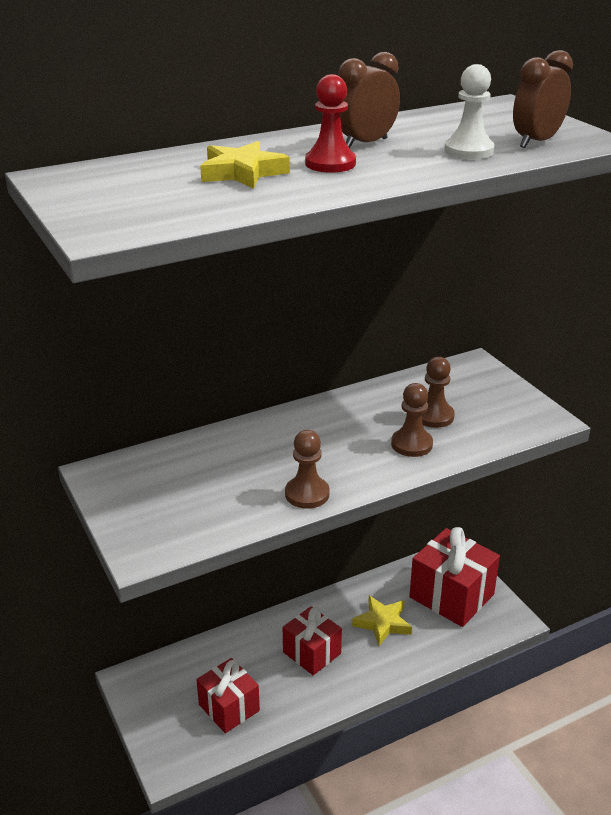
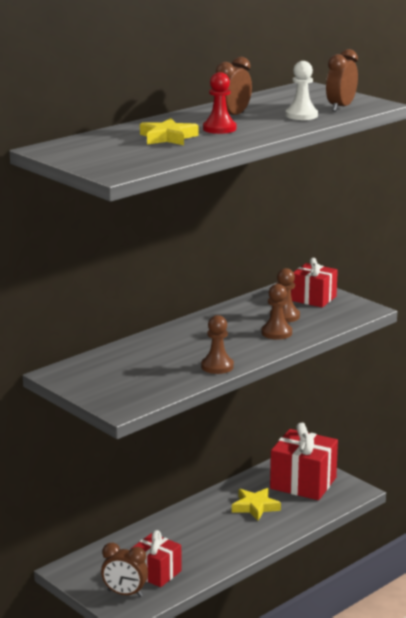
camera: 15 degrees left, 10 degrees down
red gift [283,606,342,675] -> red gift moved to [291,258,338,308]
none -> brown clock [101,543,148,597]

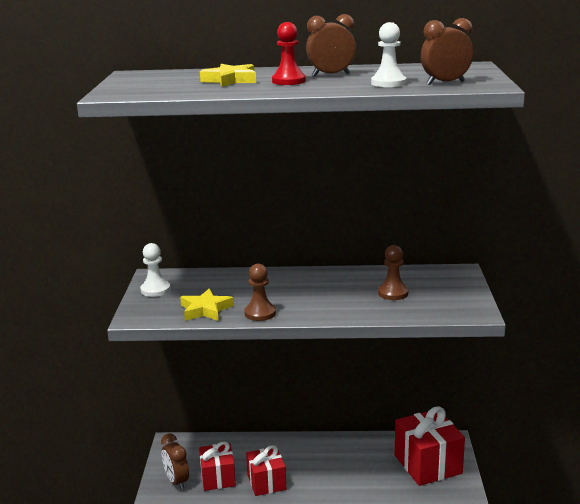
camera: 45 degrees right, 0 degrees up
yellow star [232,488,281,521] -> yellow star moved to [180,288,234,321]
brown pawn [261,284,292,340] -> none
red gift [291,258,338,308] -> red gift moved to [246,445,286,496]
none -> white pawn [140,243,170,297]

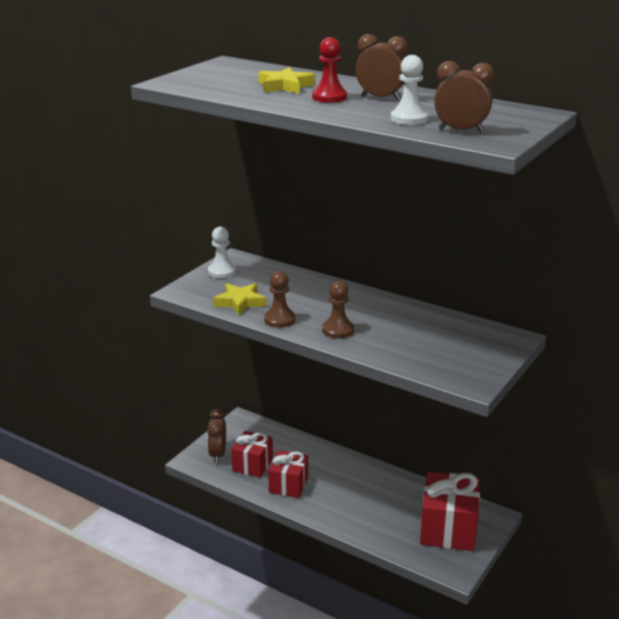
camera: 30 degrees right, 5 degrees up
brown pawn [378,245,408,300] -> brown pawn moved to [322,281,354,339]

